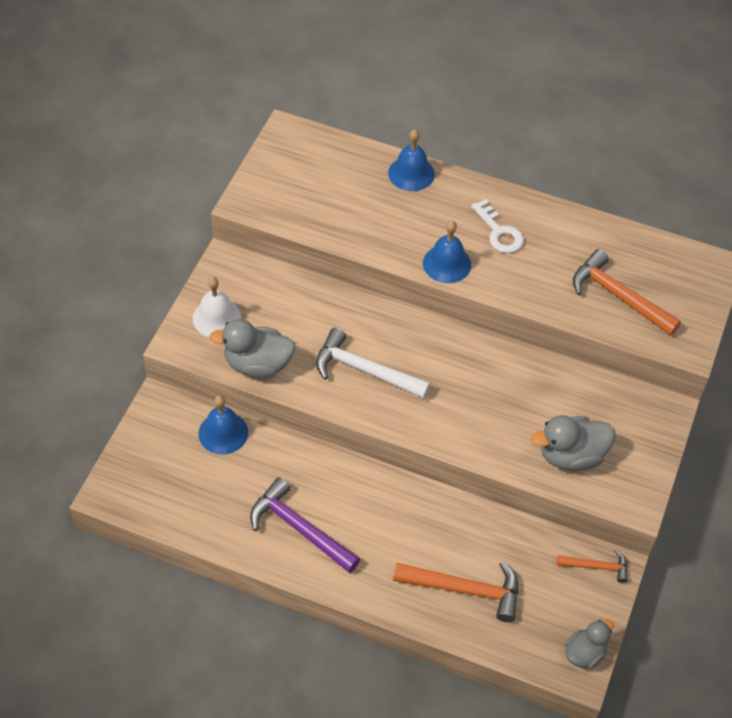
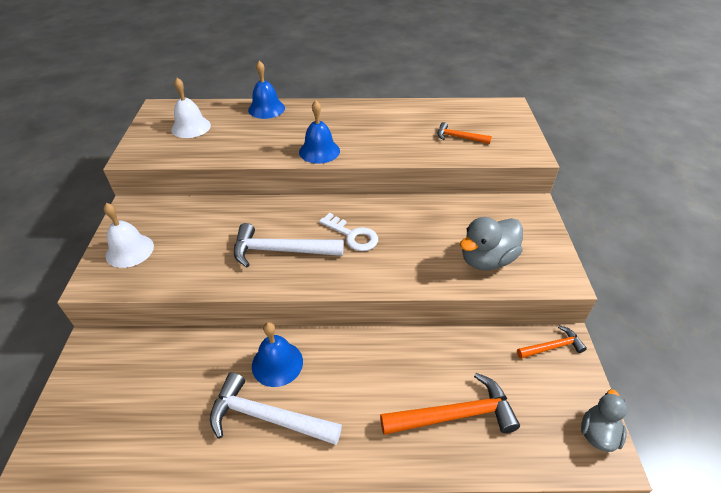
camera: 20 degrees left, 10 degrees down
blue bell [198,395,248,455] -> blue bell moved to [252,322,303,387]
grey duck [209,319,296,378] -> none
purple hammer [250,477,360,573] -> white hammer [210,372,342,445]
white key [471,199,524,253] -> white key moved to [319,213,378,251]
orange hammer [573,249,681,336] -> orange hammer [438,122,492,144], size x0.57
none -> white bell [171,78,211,138]

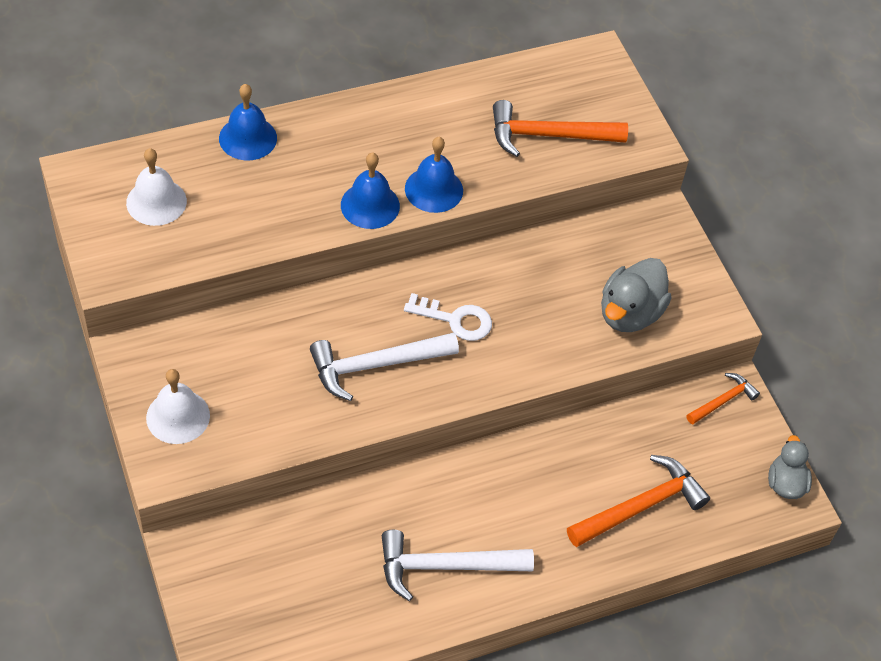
camera: 25 degrees left, 10 degrees up
blue bell [252,322,303,387] -> blue bell moved to [405,137,463,213]
orange hammer [438,122,492,144] -> orange hammer [493,100,628,157], size x1.76

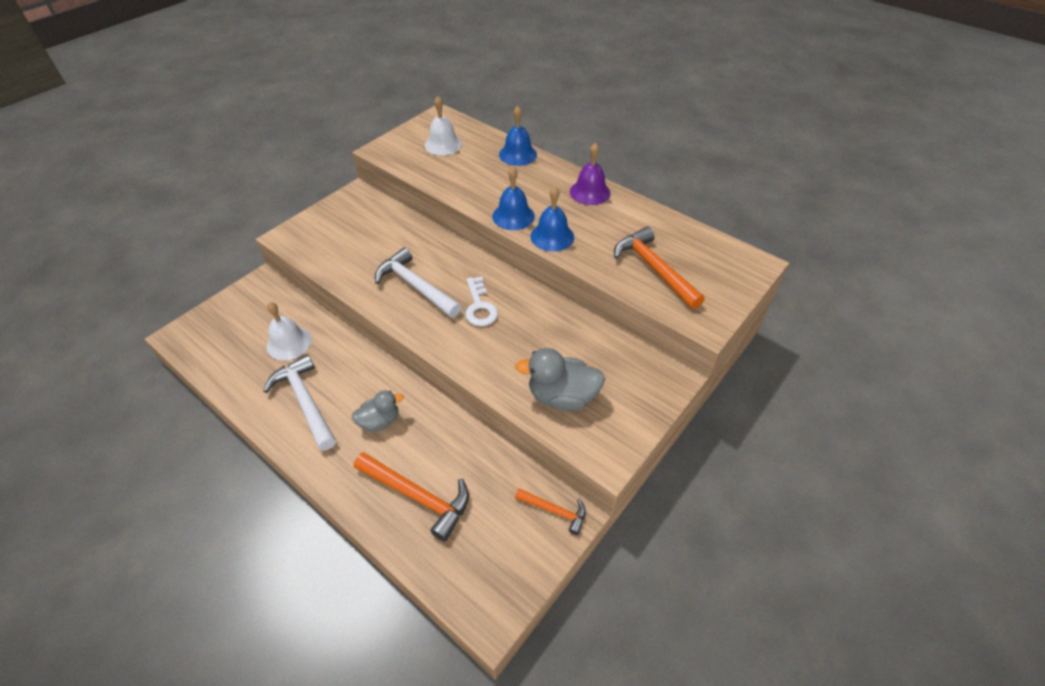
camera: 65 degrees right, 5 degrees down
white bell [146,369,210,444] -> white bell moved to [267,302,312,360]
grey duck [768,435,812,499] -> grey duck moved to [352,390,404,432]
none -> purple bell [570,143,611,205]

